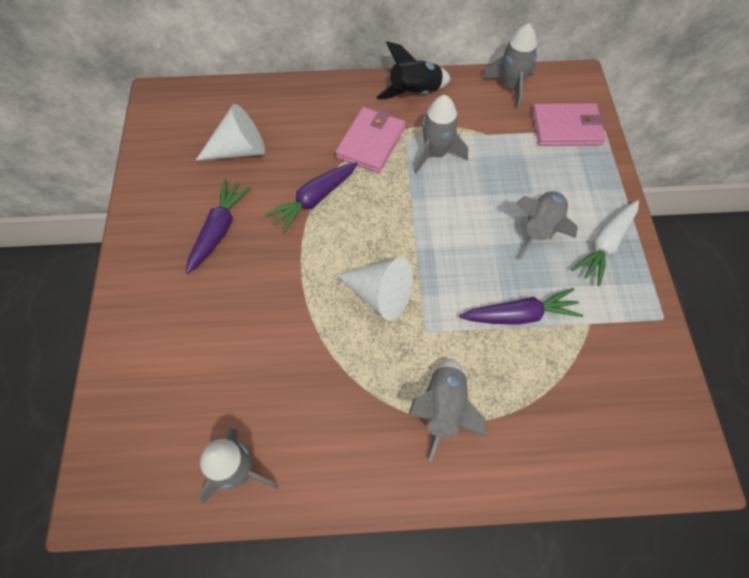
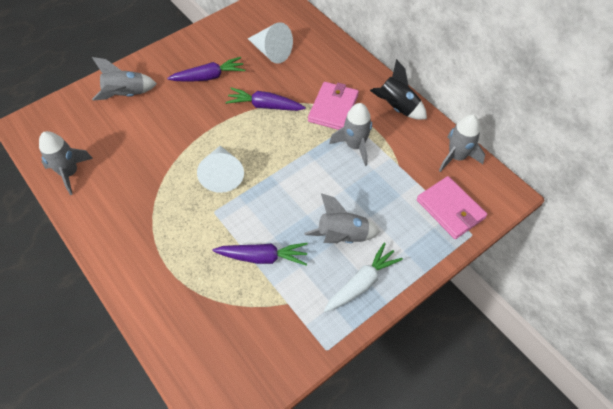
camera: 55 degrees right, 5 degrees down
pink wallet [335,107,406,173] -> pink wallet turned 60 degrees counterclockwise [308,82,359,130]
grey rocket [408,358,487,462] -> grey rocket moved to [92,57,157,101]
purple carrot [459,288,583,325] -> purple carrot turned 45 degrees counterclockwise [213,243,308,265]
white carrot [571,200,639,286] -> white carrot turned 135 degrees clockwise [324,243,403,312]

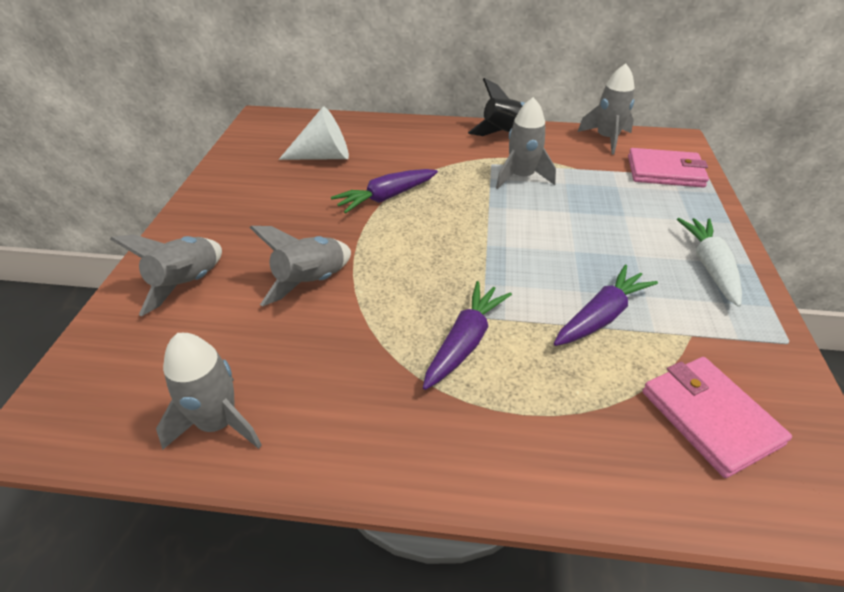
camera: 45 degrees left, 15 degrees down
purple carrot [167,57,245,82] -> purple carrot moved to [423,281,512,390]
white cone [197,146,244,193] -> none
grey rocket [304,193,380,243] -> grey rocket moved to [250,226,351,306]
pink wallet [308,82,359,130] -> pink wallet moved to [642,357,792,478]

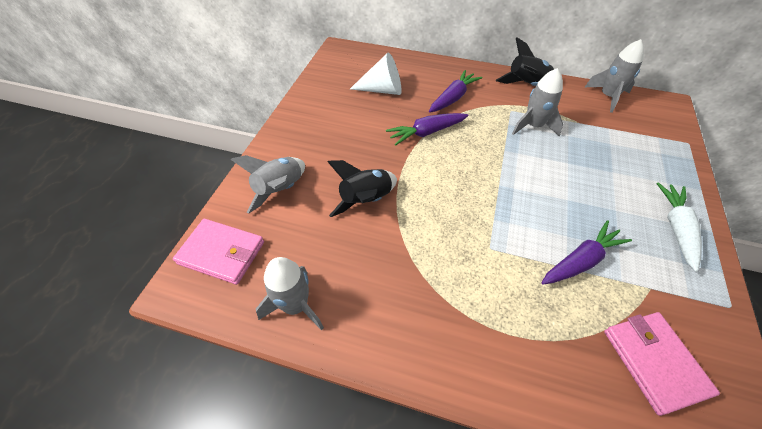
camera: 10 degrees right, 10 degrees up
grey rocket [250,226,351,306] -> black rocket [328,160,397,217]
purple carrot [423,281,512,390] -> purple carrot moved to [429,70,482,113]
pink wallet [628,148,709,188] -> pink wallet moved to [173,219,264,285]

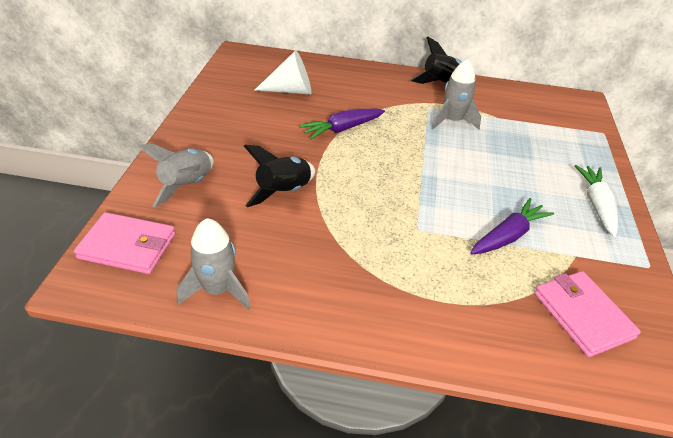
camera: 10 degrees left, 10 degrees down
purple carrot [429,70,482,113] -> none
grey rocket [585,39,644,113] -> none

